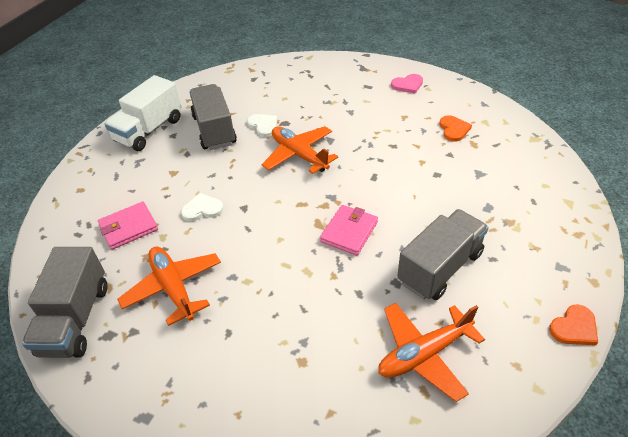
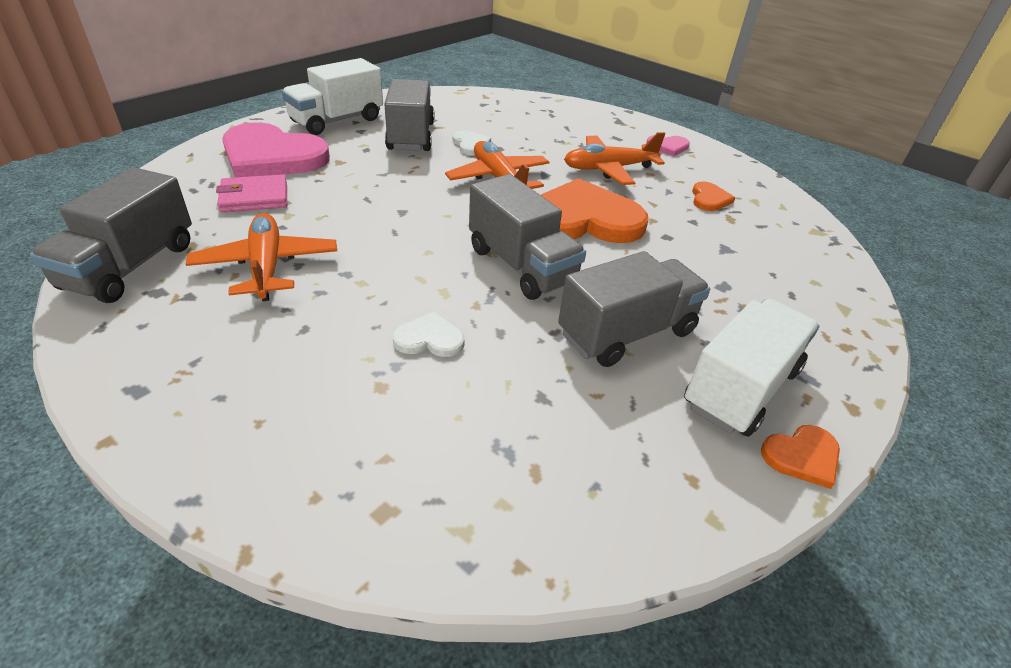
camera: 10 degrees right, 5 degrees down
white heart [181,193,224,221] -> white heart moved to [393,311,465,357]
pink wallet [320,205,378,255] -> grey truck [469,174,586,300]
orange plane [378,303,485,402] -> orange plane moved to [564,132,665,185]
none -> pink heart [222,122,330,177]
none -> orange heart [541,178,648,243]
none -> white truck [684,299,819,437]

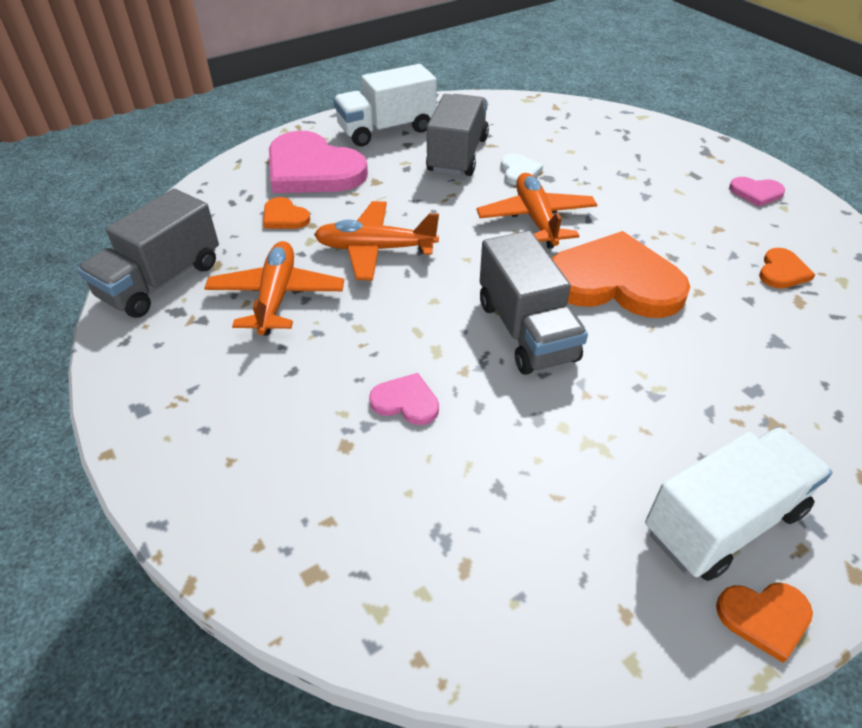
camera: 20 degrees right, 5 degrees up
pink wallet [216,174,287,212] -> orange heart [263,197,310,229]
white heart [393,311,465,357] -> pink heart [369,373,439,425]
grey truck [558,251,710,367] -> none
orange plane [564,132,665,185] -> orange plane moved to [314,201,439,281]

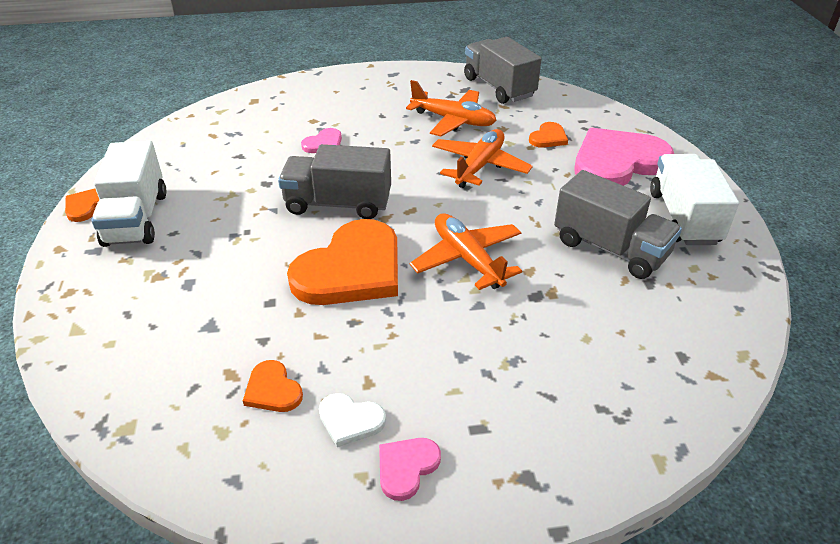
camera: 115 degrees right, 5 degrees down
orange heart [263,197,310,229] -> orange heart turned 150 degrees clockwise [529,122,568,148]
orange plane [476,173,597,249] -> orange plane turned 135 degrees counterclockwise [410,213,522,290]
white heart [501,153,543,185] -> white heart moved to [319,393,386,447]

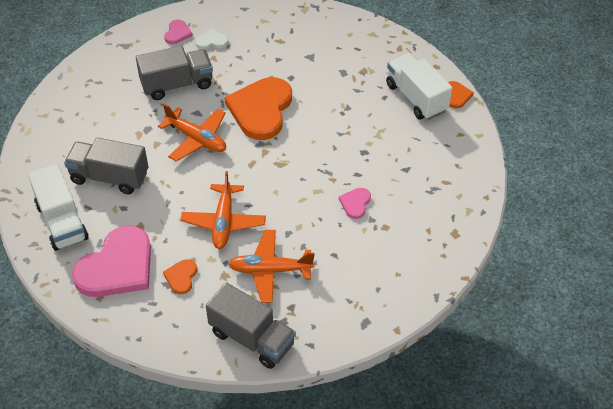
camera: 155 degrees right, 10 degrees up
orange heart [243,360,303,412] -> none
grey truck [278,144,391,219] -> grey truck moved to [136,46,213,100]

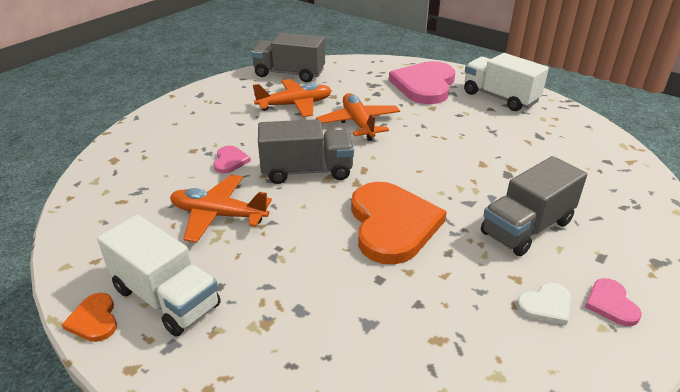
camera: 160 degrees right, 15 degrees down
grey truck [64,138,148,194] -> grey truck moved to [258,119,354,184]
orange plane [158,103,226,161] -> orange plane moved to [170,175,272,243]
orange heart [163,259,197,294] -> none

